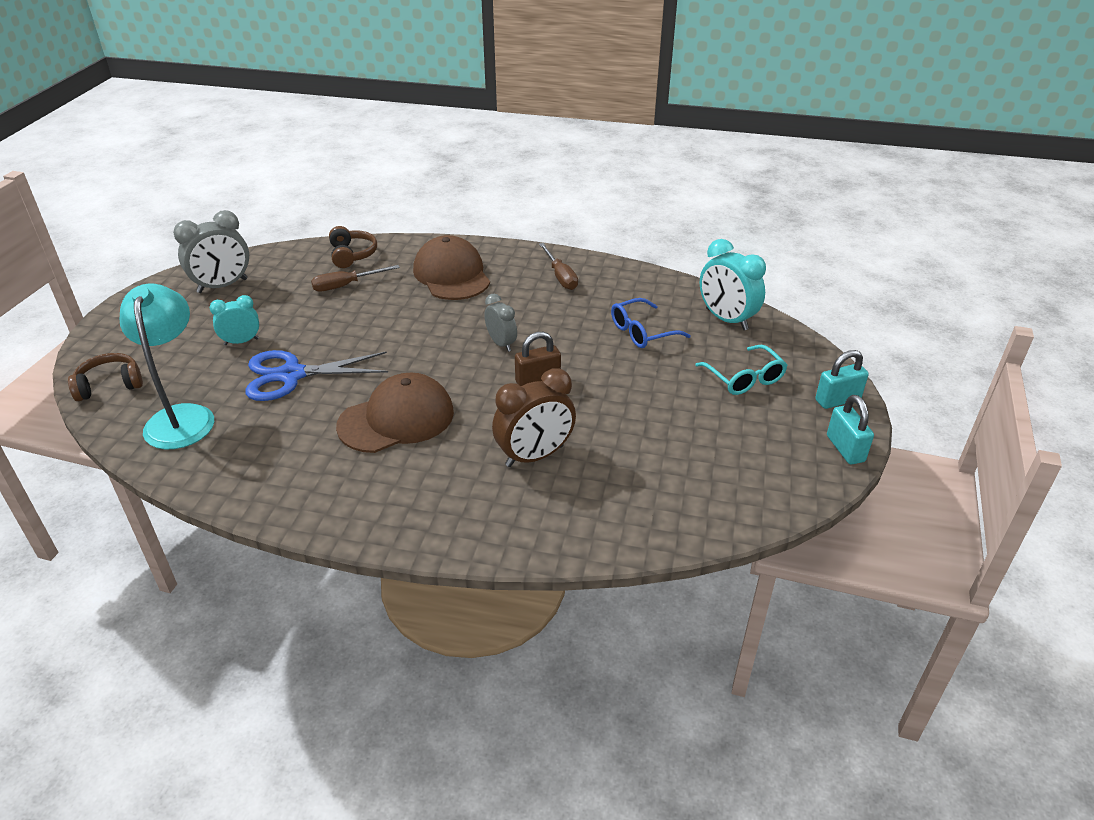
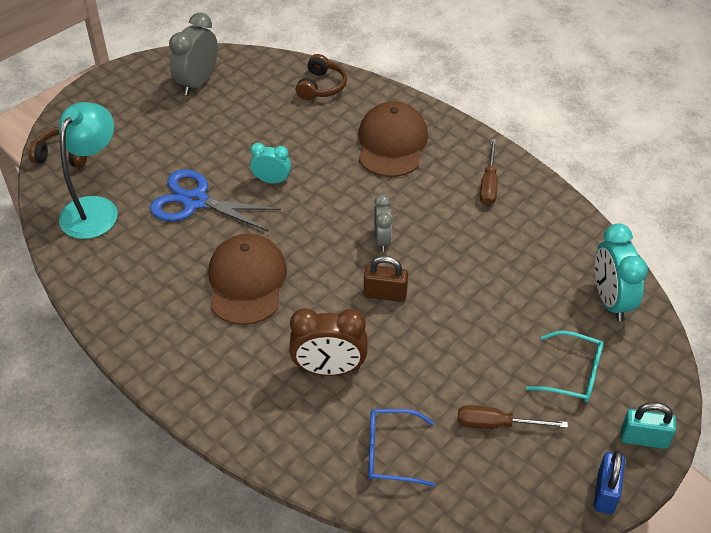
camera: 30 degrees right, 10 degrees up
grey clock [173,210,249,293] -> grey clock turned 120 degrees clockwise [169,13,218,95]
turquoise clock [210,295,259,345] -> turquoise clock moved to [250,143,291,184]
brown screwdriver [311,265,400,292] -> brown screwdriver moved to [458,405,568,429]
brown cap [336,373,454,453] -> brown cap turned 90 degrees counterclockwise [208,234,287,325]
blue glasses [611,298,691,348] -> blue glasses moved to [368,409,435,487]
turquoise glasses [695,345,788,395] -> turquoise glasses turned 75 degrees counterclockwise [526,331,603,402]
turquoise padlock [827,395,874,464] -> blue padlock [594,451,625,514]

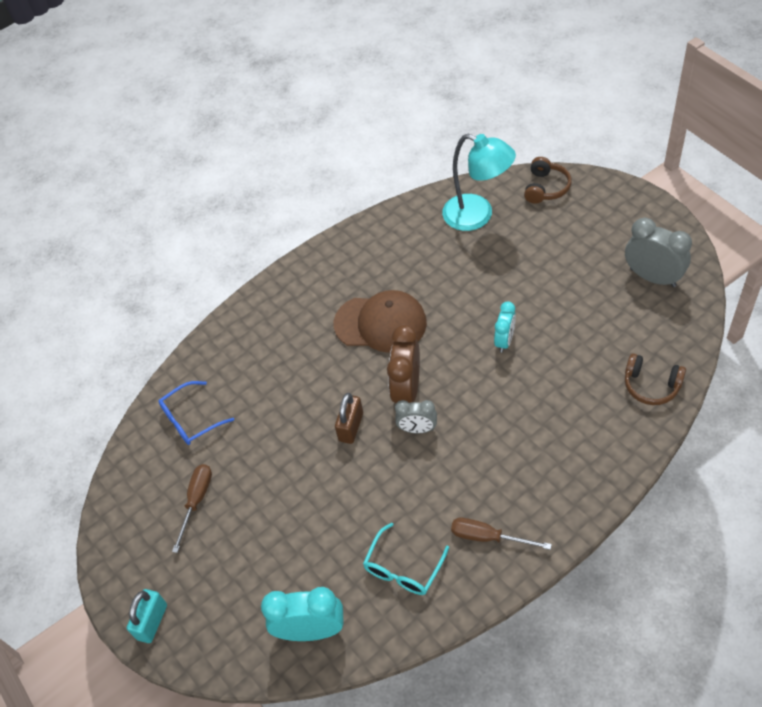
camera: 105 degrees right, 5 degrees up
blue scissors [150,169,281,232] -> none
brown clock [289,308,368,376] -> brown clock moved to [387,324,420,403]
brown cap [358,101,428,177] -> none
blue glasses [368,409,435,487] -> blue glasses turned 135 degrees counterclockwise [158,381,234,445]
turquoise glasses [526,331,603,402] -> turquoise glasses moved to [363,522,449,595]
blue padlock [594,451,625,514] -> none

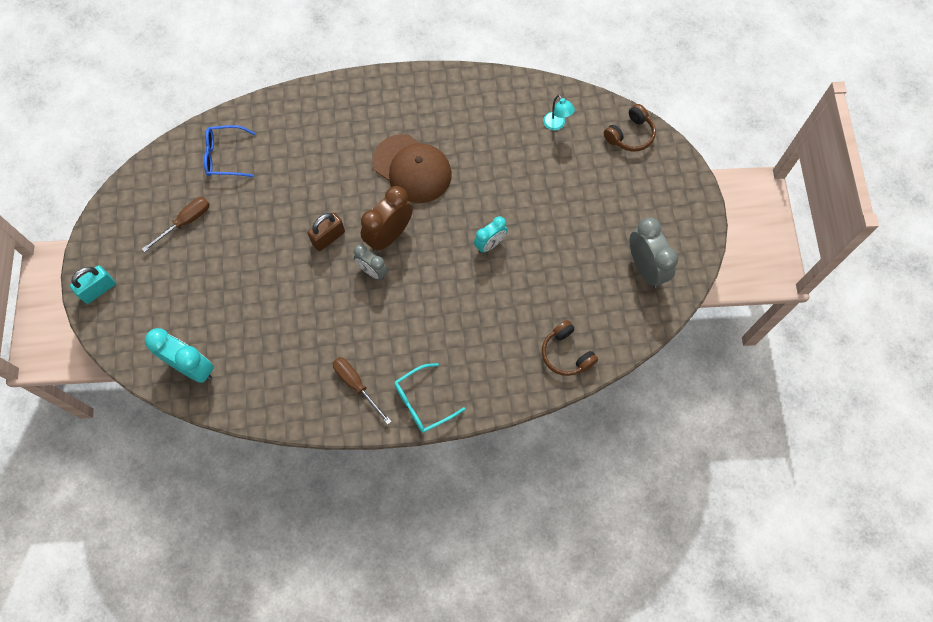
camera: 25 degrees right, 15 degrees up
turquoise glasses [363,522,449,595] -> turquoise glasses moved to [394,363,466,433]
turquoise lamp [442,134,516,231] -> turquoise lamp [543,95,575,131], size x0.46

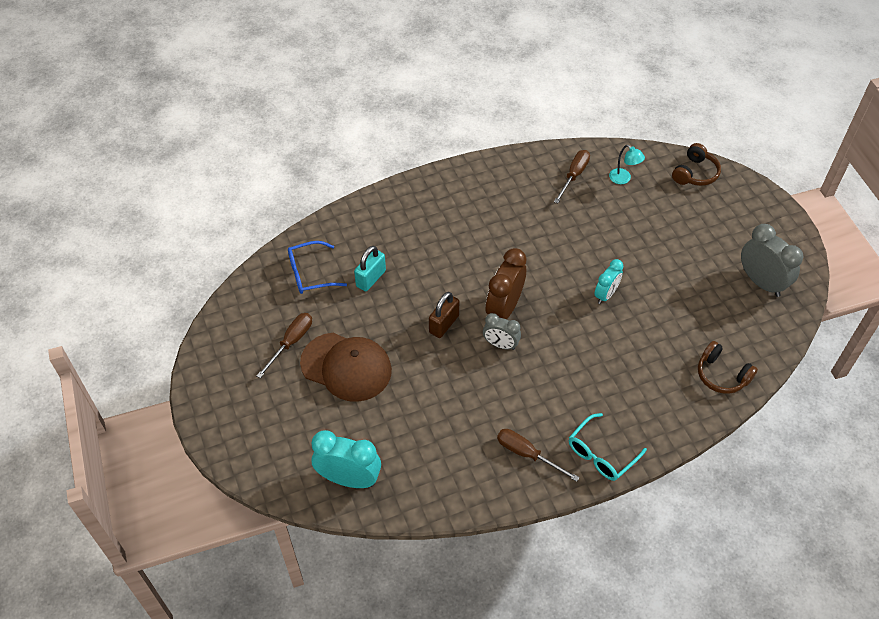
camera: 15 degrees left, 15 degrees down
turquoise padlock [70,265,116,304] -> turquoise padlock moved to [354,246,386,291]
brown cap [372,134,452,203] -> brown cap moved to [300,333,392,402]
none -> brown screwdriver [554,150,590,203]

